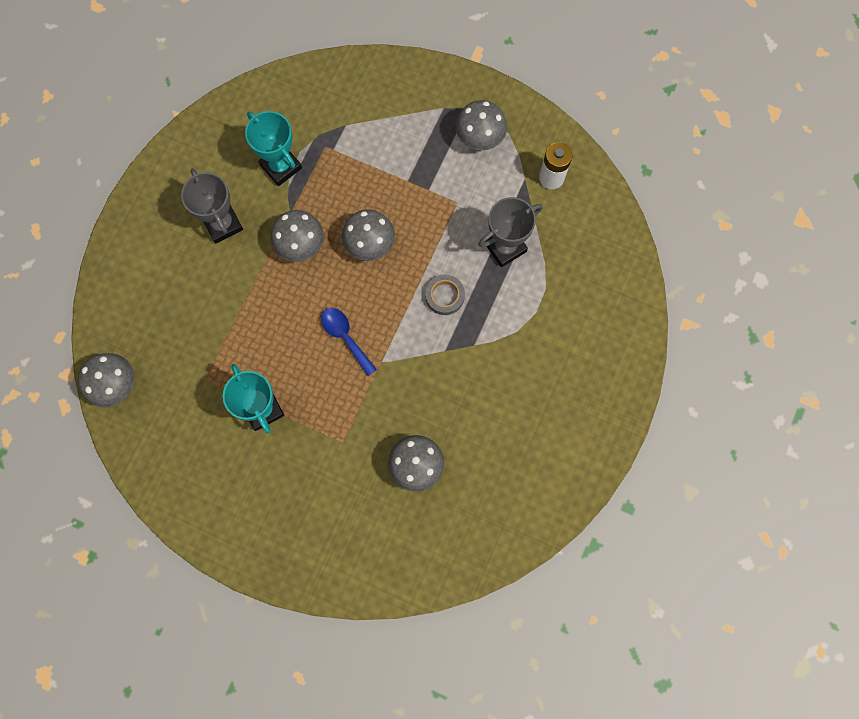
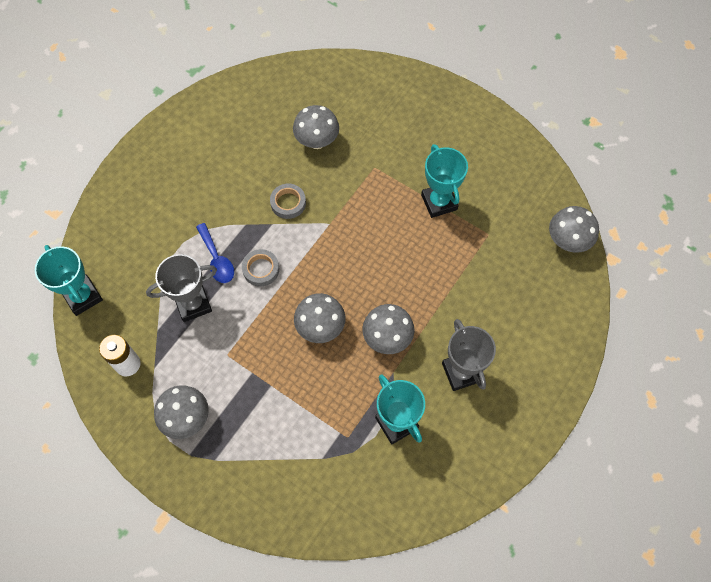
camera: 170 degrees left, 10 degrees down
blue spoon [321,308,377,376] -> blue spoon moved to [196,223,234,283]
none -> turquoise trophy [35,245,103,316]
none -> grey tape [270,184,306,219]

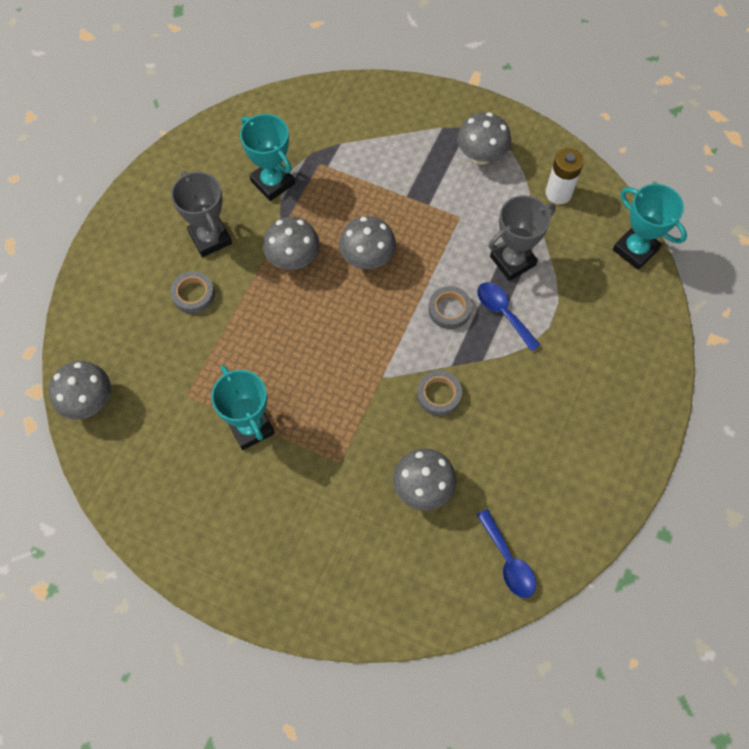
camera: 170 degrees right, 0 degrees up
none -> grey tape [170,271,215,314]
none -> blue spoon [477,509,536,598]

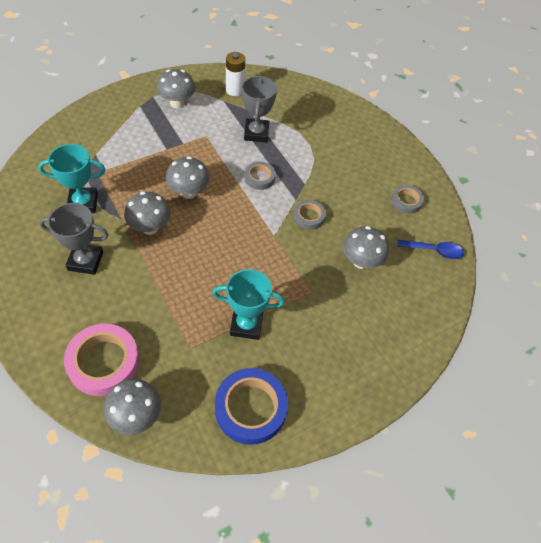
camera: 60 degrees left, 10 degrees down
grey tape [170,271,215,314] -> grey tape moved to [391,185,424,214]
blue spoon [477,282,540,352] -> none
turquoise trophy [613,184,687,270] -> none
none -> pink tape [64,324,140,396]
none -> blue tape [215,368,288,445]

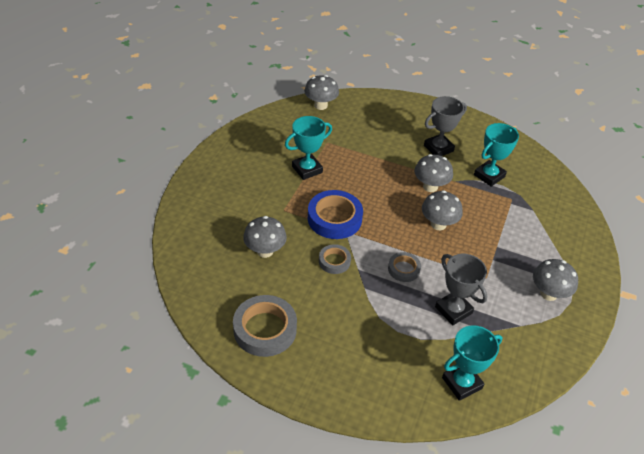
camera: 145 degrees right, 10 degrees down
pink tape [64,324,140,396] -> none
blue tape [215,368,288,445] -> blue tape moved to [308,190,363,239]
white battery [226,52,245,96] -> none
grey tape [391,185,424,214] -> grey tape [233,295,297,357], size x1.81
blue spoon [397,240,464,259] -> none
none -> turquoise trophy [442,325,502,401]

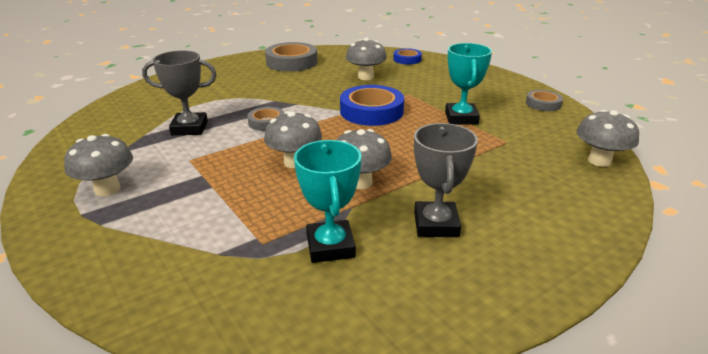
camera: 125 degrees right, 15 degrees down
grey tape [319,244,351,274] -> grey tape moved to [526,90,563,111]
turquoise trophy [442,325,502,401] -> none
none -> blue tape [393,48,422,64]

